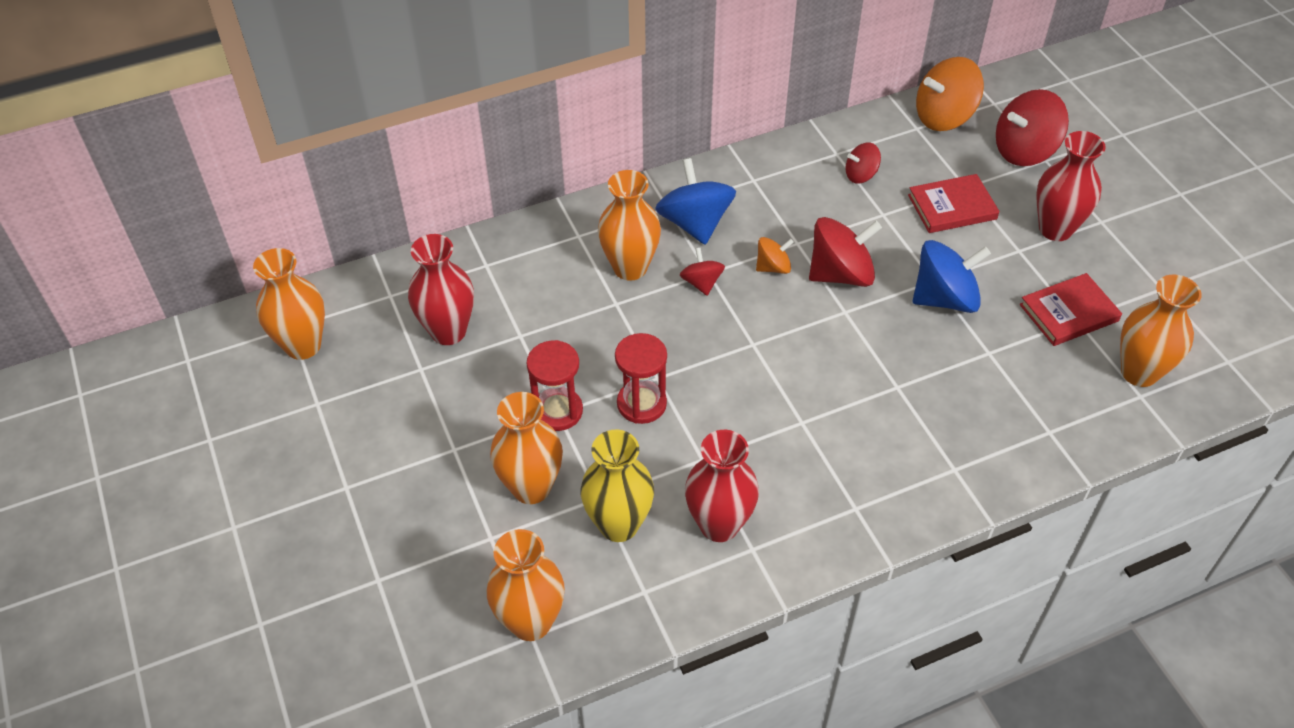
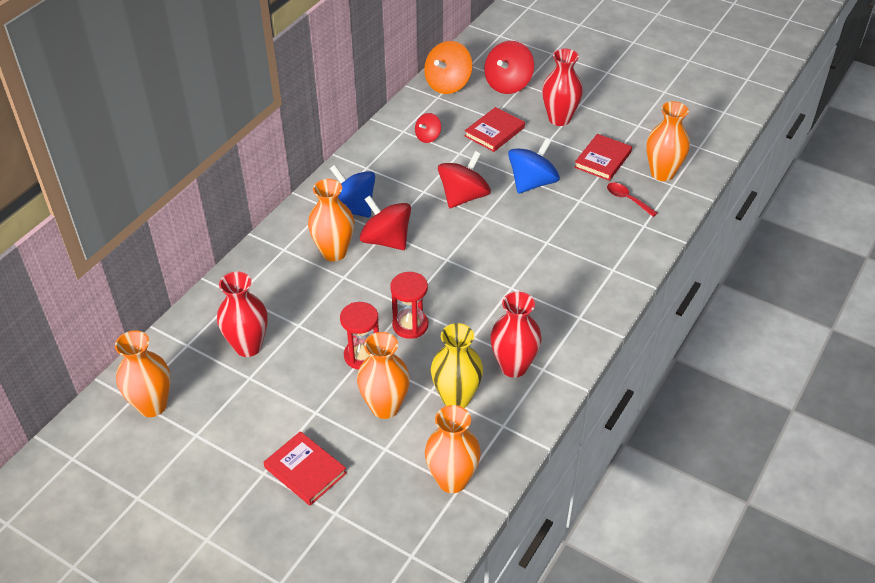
camera: 35 degrees left, 5 degrees down
red spinning top [680,248,725,296] -> red spinning top [360,195,411,250], size x1.85
orange spinning top [756,237,794,274] -> none
none -> red book [264,431,347,506]
none -> red spoon [607,182,657,217]

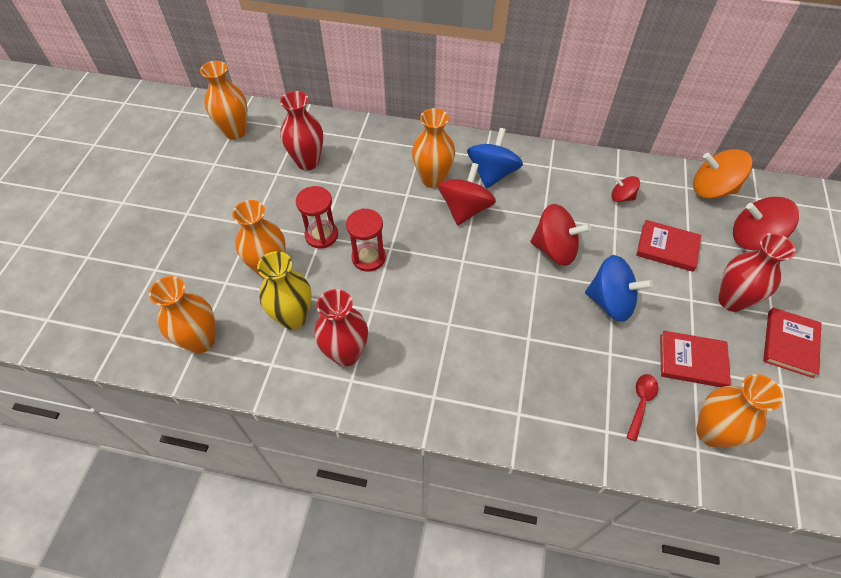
camera: 70 degrees right, 10 degrees up
red book [264,431,347,506] -> red book moved to [763,308,821,378]

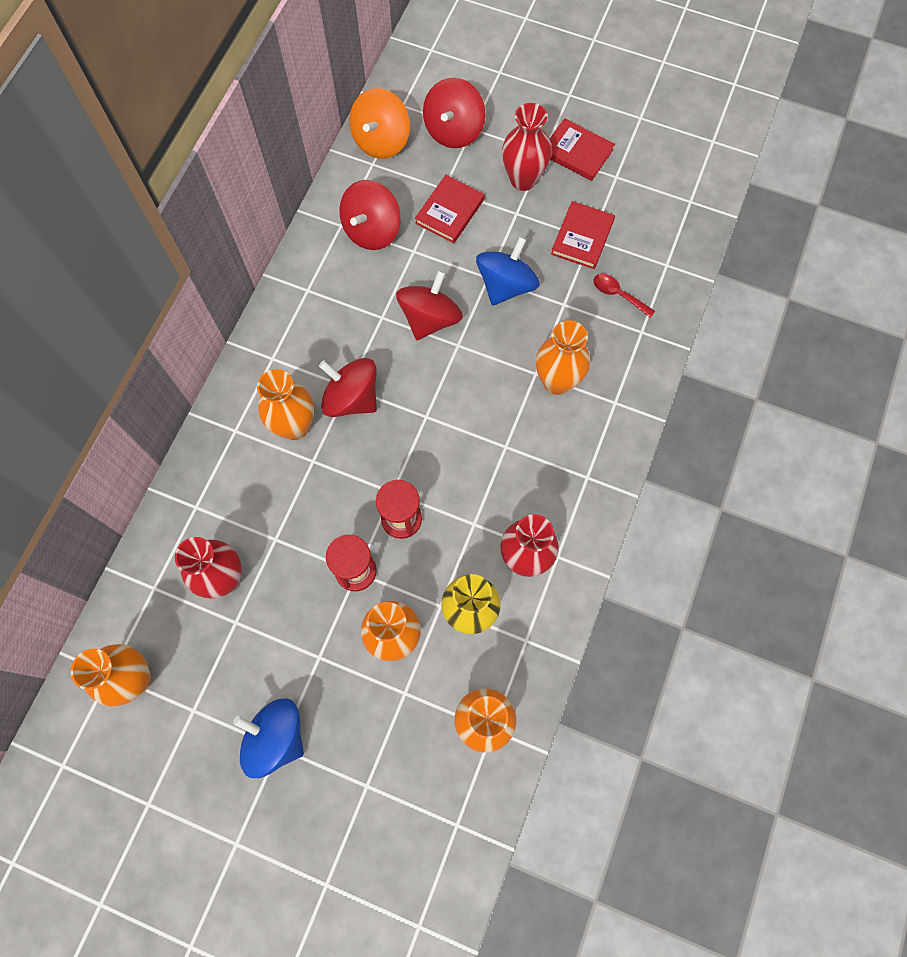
camera: 80 degrees left, 15 degrees up
blue spinning top [467,128,523,189] -> blue spinning top moved to [233,698,304,778]
red spinning top [611,176,640,202] -> red spinning top [339,180,401,250], size x1.85
orange vase [696,374,783,447] -> orange vase moved to [536,320,590,395]

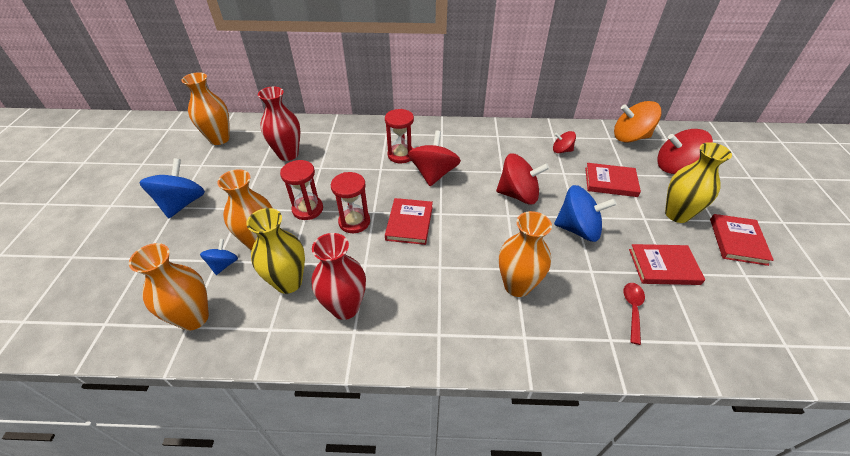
camera: 70 degrees right, 25 degrees down
orange vase [257,369,314,440] -> red hourglass [385,109,414,163]
red spinning top [339,180,401,250] -> red spinning top [553,131,576,153], size x0.54
red vase [502,103,552,191] -> yellow vase [665,142,732,223]
none -> blue spinning top [200,239,238,275]
none -> red book [385,198,433,245]

